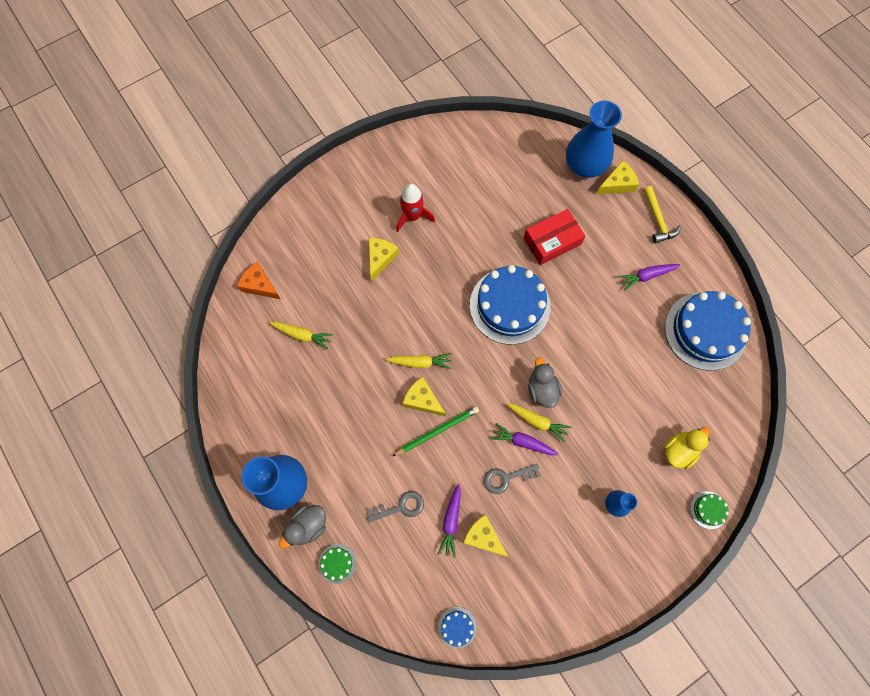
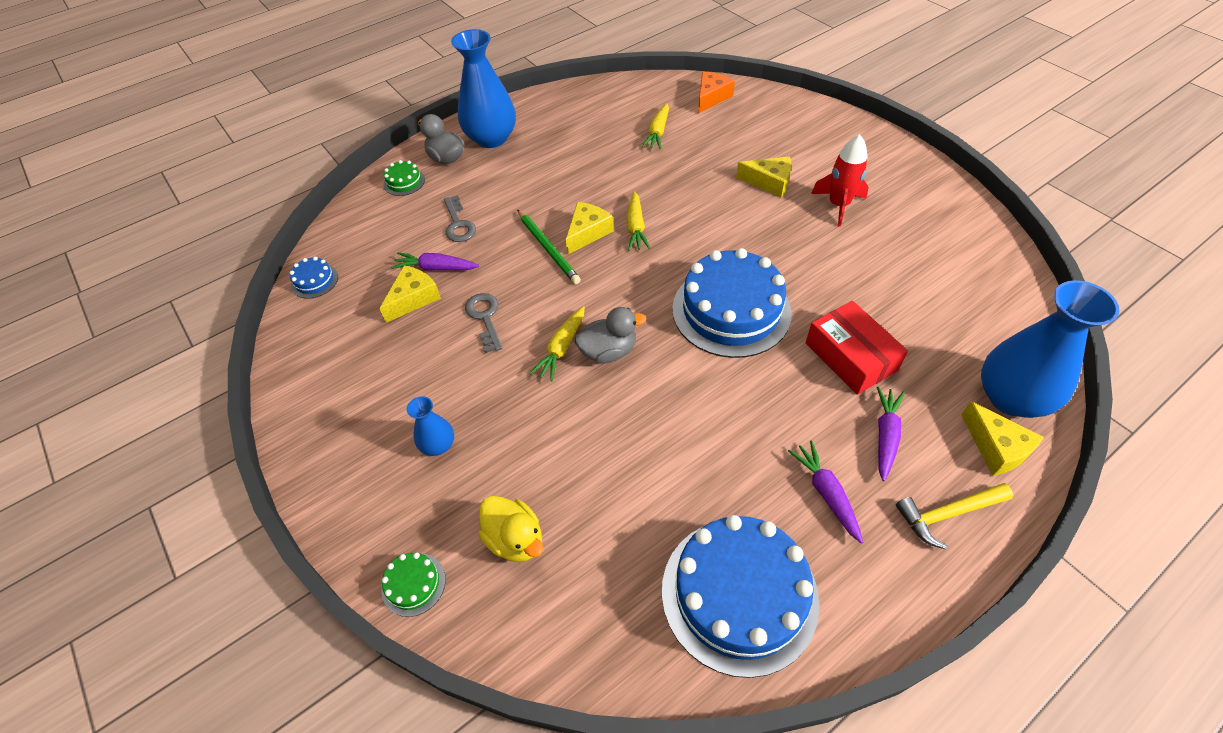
camera: 90 degrees right, 20 degrees down
purple carrot [491,423,559,455] -> purple carrot moved to [877,386,905,481]

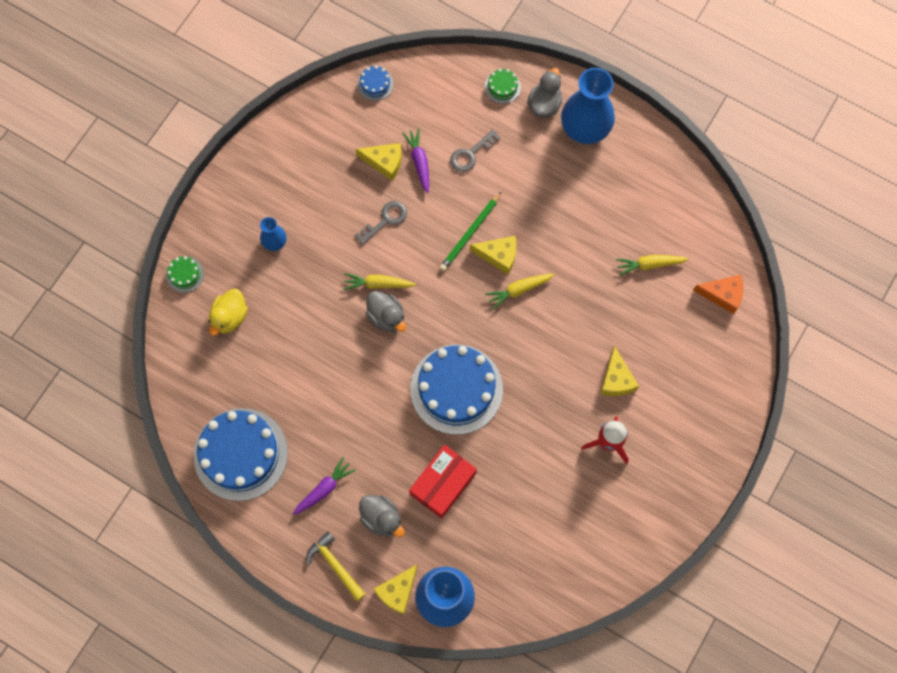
camera: 65 degrees right, 20 degrees up
purple carrot [877,386,905,481] -> grey duck [359,495,405,537]

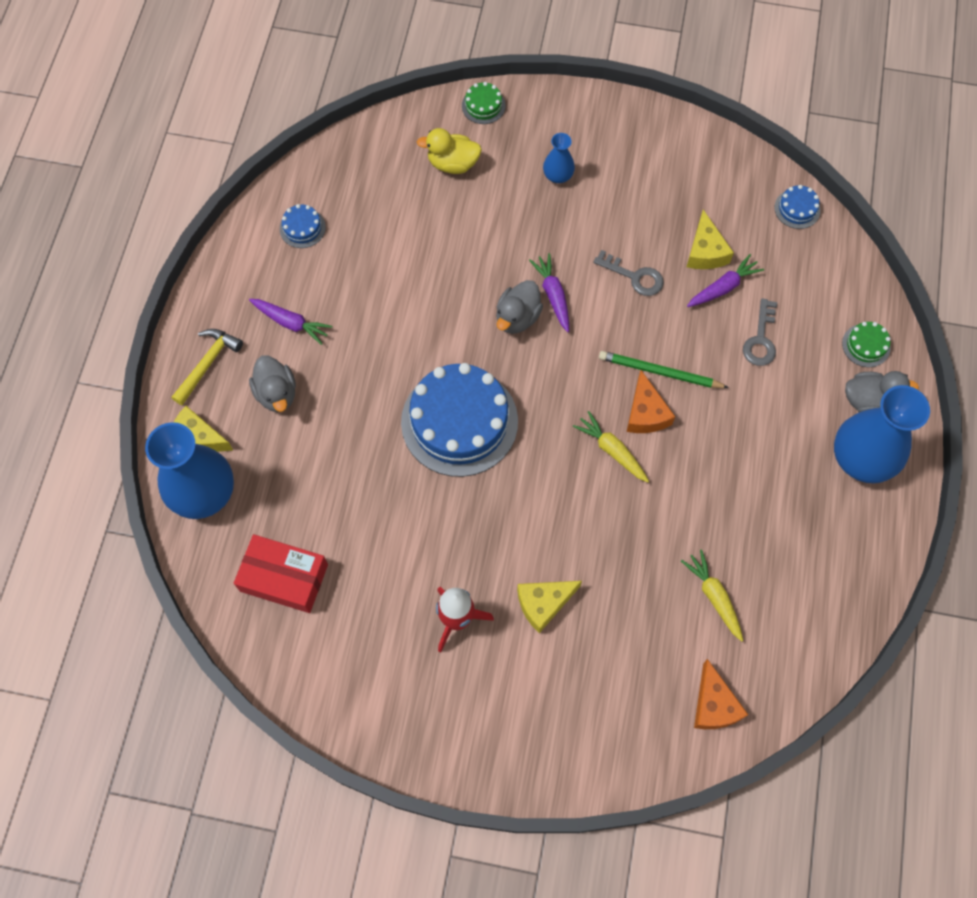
camera: 70 degrees right, 5 degrees down
blue cake [194,408,288,501] -> blue cake [280,204,326,248], size x0.42
yellow carrot [343,273,416,290] -> purple carrot [529,253,569,332]
grey duck [359,495,405,537] -> grey duck turned 45 degrees counterclockwise [249,355,296,412]
red box [409,445,477,518] -> red box moved to [234,534,328,613]
grey key [450,129,501,172] -> grey key turned 105 degrees counterclockwise [743,298,777,366]
yellow cheese [470,236,516,274] -> orange cheese [627,370,675,433]

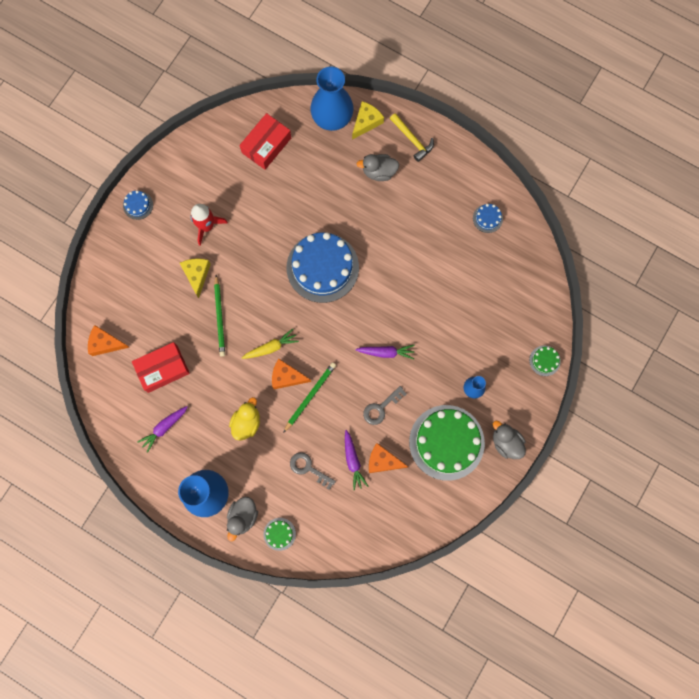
camera: 110 degrees right, 10 degrees up
purple carrot [249,299,332,345] -> purple carrot moved to [137,406,188,453]
yellow duck [417,128,482,174] -> yellow duck moved to [229,397,260,441]
grey duck [496,280,543,334] -> grey duck moved to [493,421,526,459]
yellow carrot [681,550,743,641] -> red box [132,342,190,393]
yellow cheese [687,210,734,269] -> orange cheese [369,443,408,473]
blue cake [774,185,820,229] -> blue cake moved to [123,190,153,220]
none -> green pencil [214,275,225,357]
none -> green cake [409,405,485,481]

